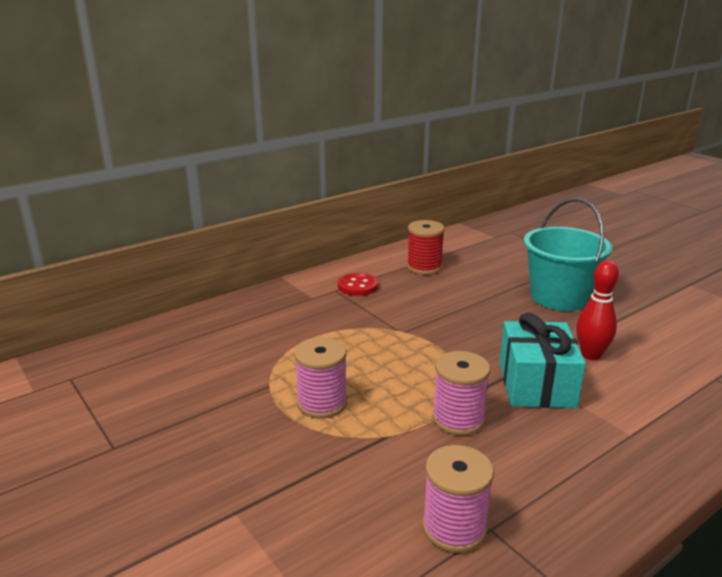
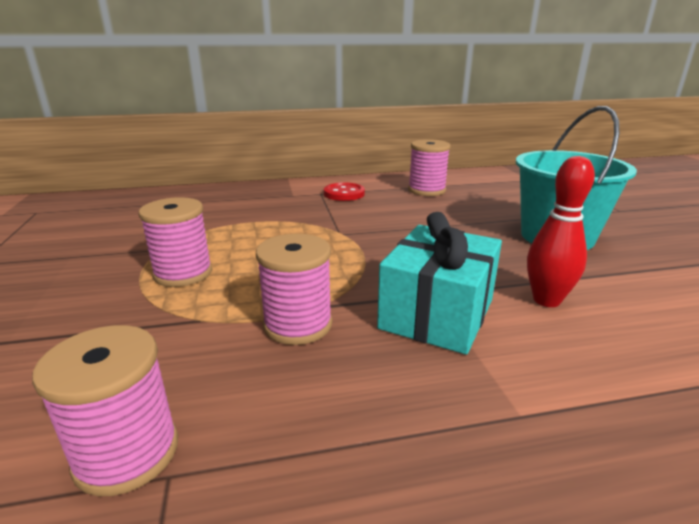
camera: 25 degrees right, 0 degrees up
red spool [407,220,445,275] -> pink spool [408,139,451,196]

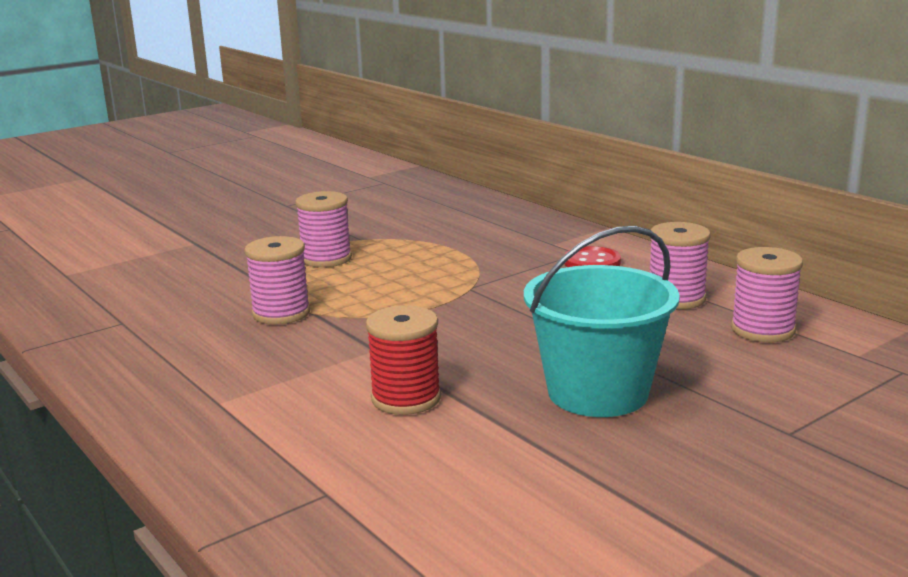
camera: 65 degrees right, 5 degrees down
pink spool [32,325,178,496] -> pink spool moved to [731,247,803,342]
turquoise gift [377,212,502,355] -> none
red bowling pin [527,156,595,307] -> red spool [366,305,441,415]

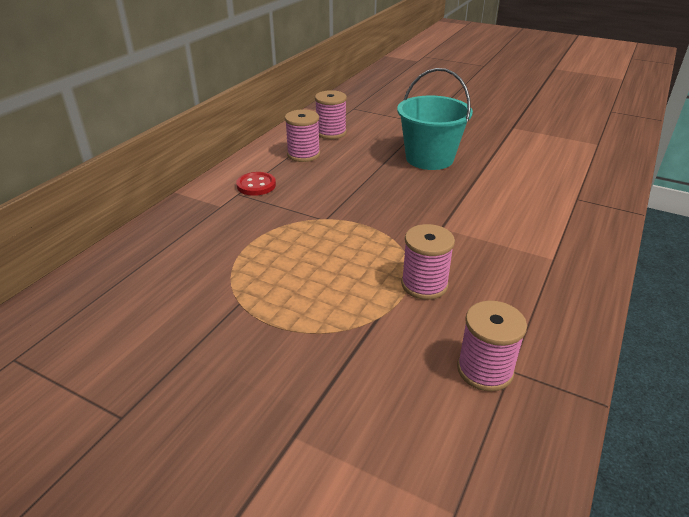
camera: 115 degrees left, 15 degrees up
pink spool [295,191,352,268] -> pink spool moved to [457,300,527,391]
red spool [366,305,441,415] -> none

